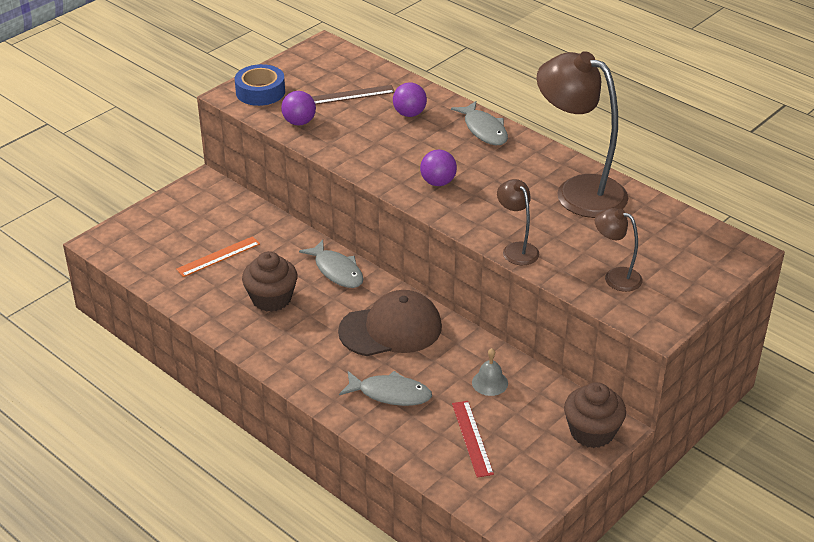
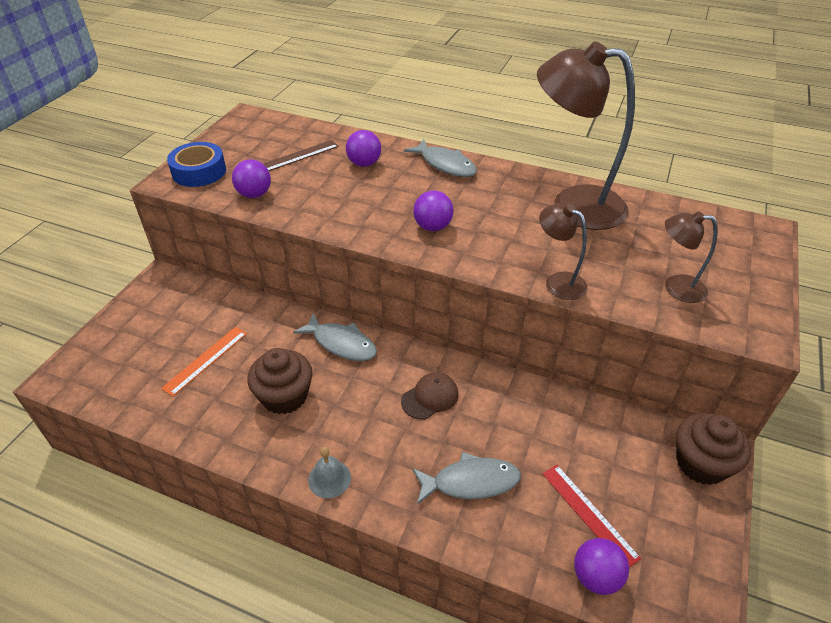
camera: 20 degrees left, 5 degrees up
brown cap [338,290,442,356] -> brown cap [401,372,458,420], size x0.53
grey bell [472,348,508,396] -> grey bell moved to [308,447,351,498]
none -> purple ball [574,538,629,595]

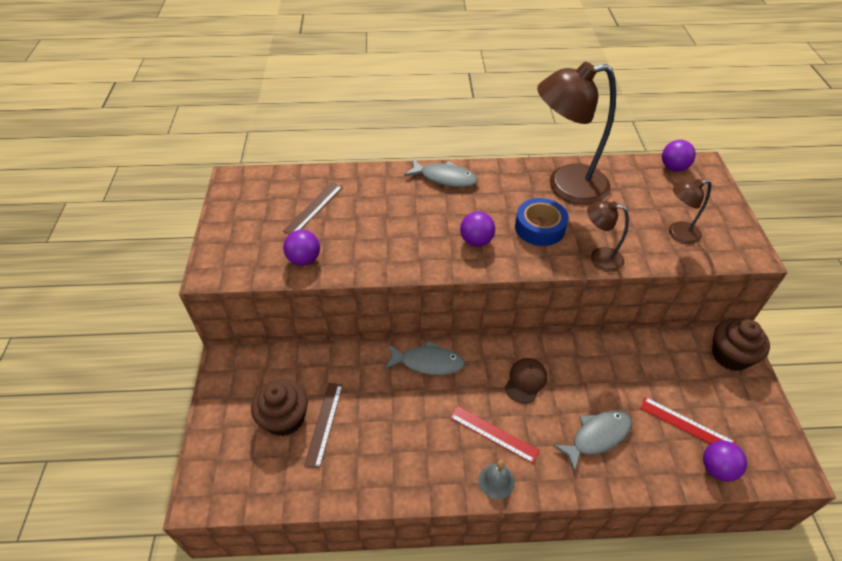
camera: 25 degrees left, 5 degrees up
orange ruler [161,327,247,396] -> brown ruler [304,383,343,469]
blue tape [167,142,226,187] -> blue tape moved to [515,198,568,246]
brown cupcake [247,348,312,414] -> brown cupcake moved to [251,379,308,436]
purple ball [346,130,381,167] -> purple ball moved to [662,140,696,171]
none -> red ruler [450,406,540,463]

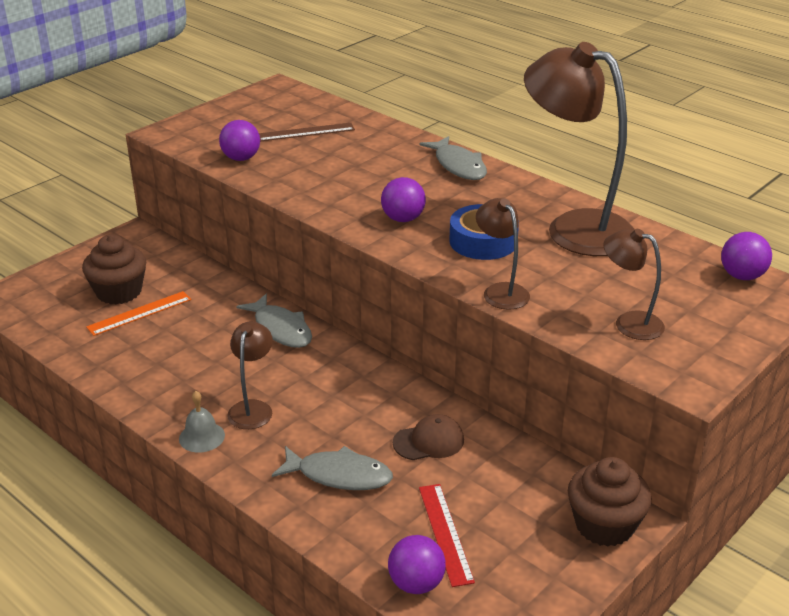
camera: 45 degrees right, 15 degrees down
brown ruler [304,383,343,469] -> orange ruler [86,291,191,336]
red ruler [450,406,540,463] -> brown lamp [227,322,273,429]
brown cap [505,358,547,403] -> brown cap moved to [393,414,464,460]

